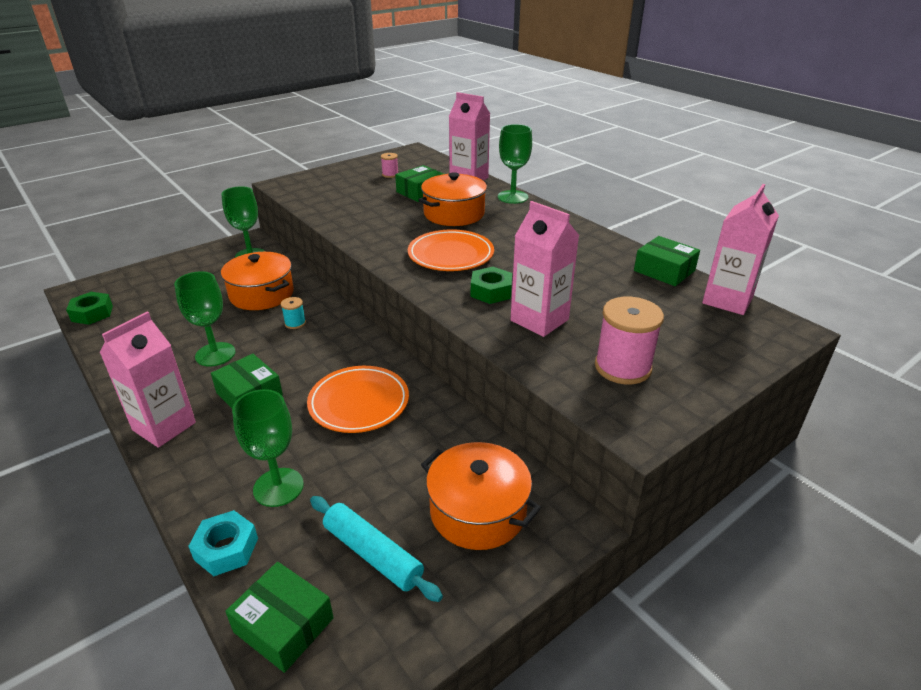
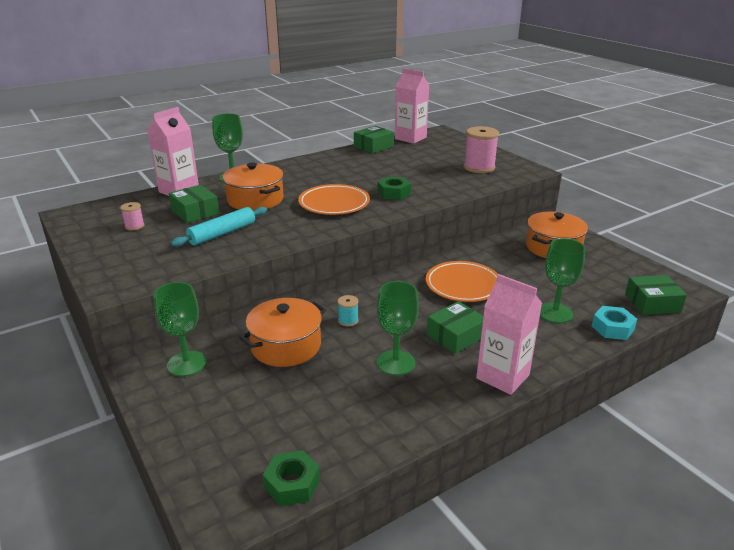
camera: 85 degrees left, 5 degrees down
green box [225,562,334,673] -> green box turned 45 degrees clockwise [625,275,687,315]
turquoise rolling pin [310,496,443,602] -> turquoise rolling pin moved to [171,207,267,247]
pink carton [511,201,579,337] -> none

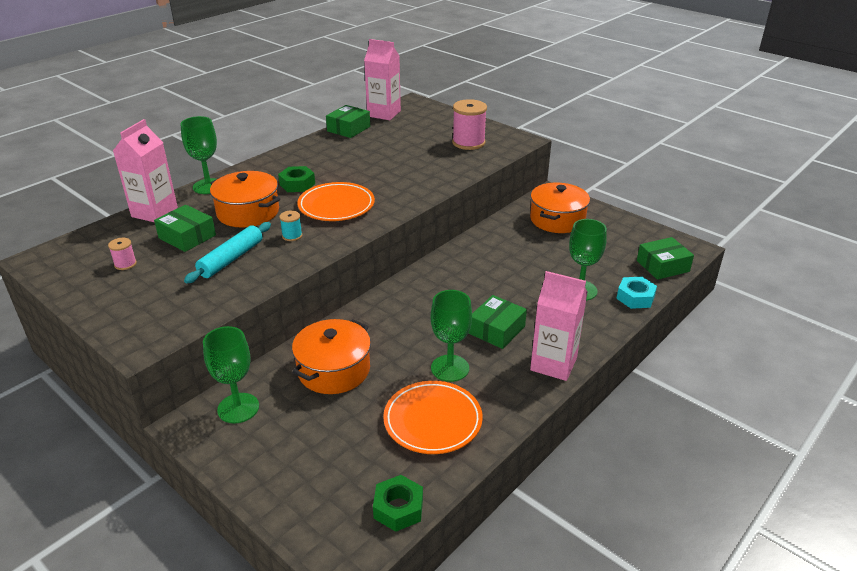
camera: 15 degrees left, 5 degrees up
turquoise spool [338,295,359,327] -> turquoise spool moved to [279,210,302,241]
green nut [377,176,411,200] -> green nut moved to [278,166,315,192]
orange plate [426,261,498,302] -> orange plate moved to [383,381,483,454]

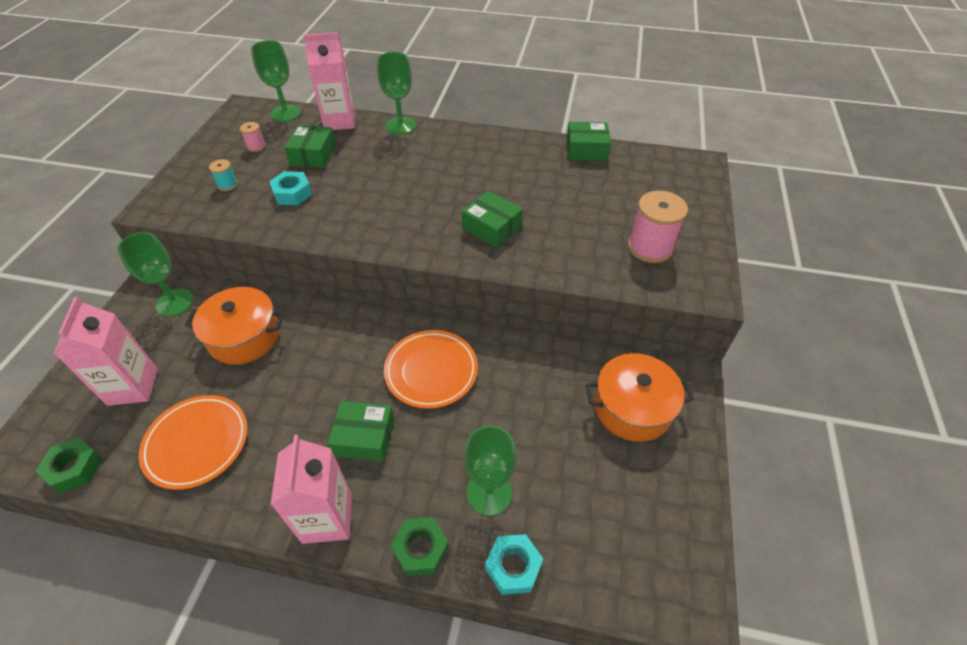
camera: 60 degrees right, 15 degrees up
turquoise rolling pin [184,222,271,283] -> turquoise nut [269,171,312,205]
orange pot [210,171,280,228] -> none
green nut [278,166,315,192] -> green nut moved to [391,517,449,576]
turquoise spool [279,210,302,241] -> turquoise spool moved to [209,159,238,191]
orange plate [297,182,375,221] -> orange plate moved to [384,330,478,409]
pink carton [364,39,401,120] -> pink carton moved to [54,297,158,406]
green goblet [431,290,472,382] -> green goblet moved to [251,40,301,122]
green box [637,237,694,280] -> green box moved to [461,191,523,248]

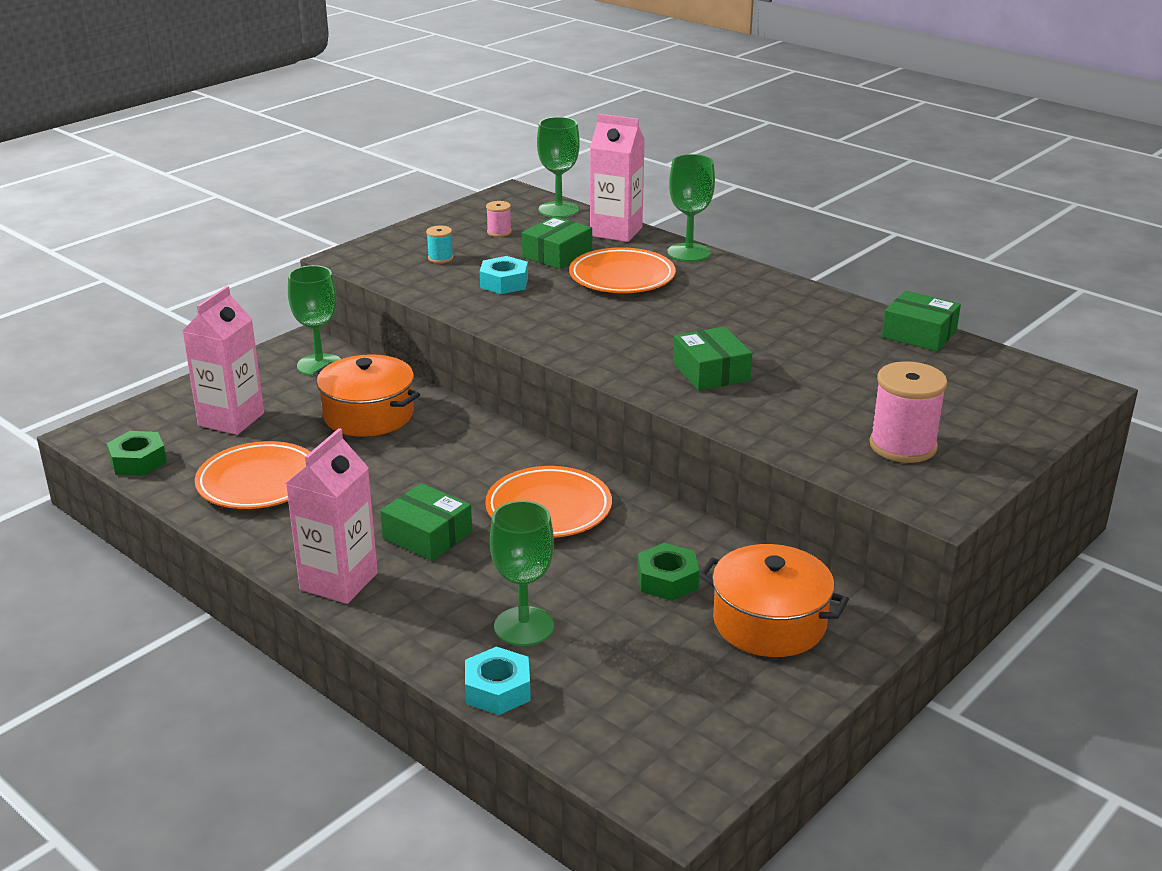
camera: 30 degrees right, 20 degrees down
green nut [391,517,449,576] -> green nut moved to [637,543,699,601]
none -> orange plate [569,247,676,293]

